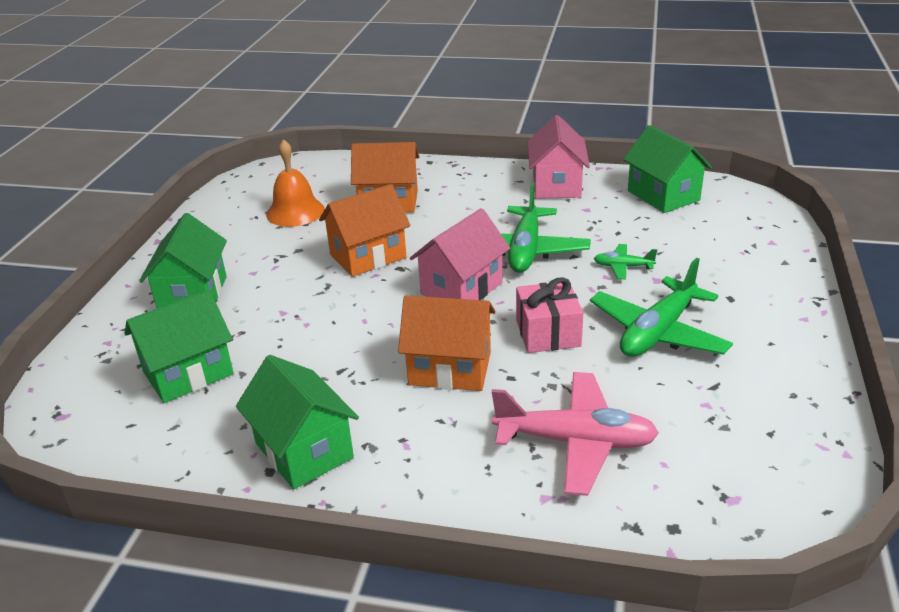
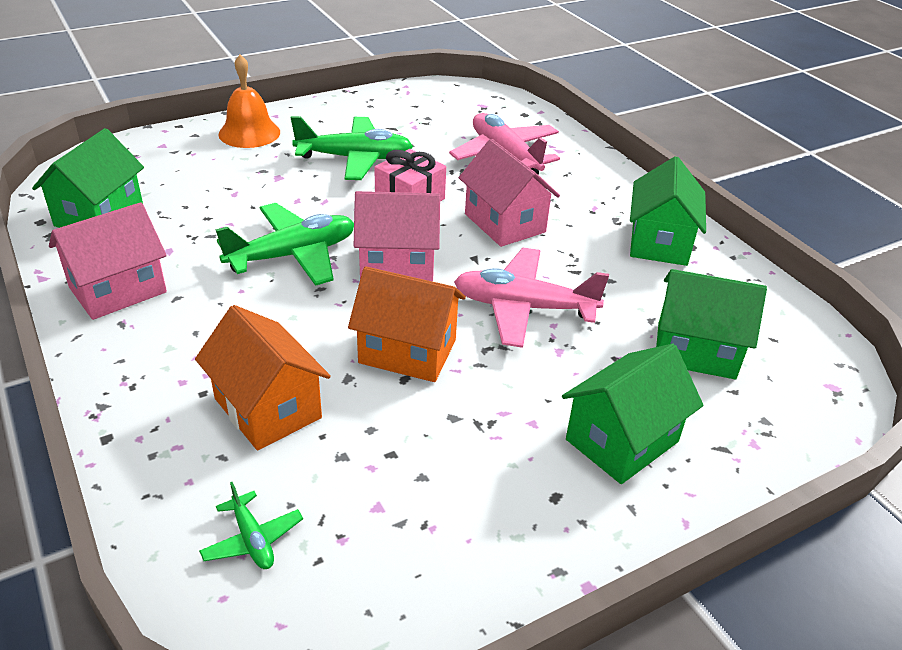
camera: 135 degrees left, 5 degrees up
orange bell [266,139,325,227] -> orange bell moved to [219,54,280,148]
orange house [398,296,496,391] -> pink house [459,139,560,247]
green plane [594,244,657,280] -> green plane moved to [199,482,303,569]
none -> pink plane [454,248,609,348]

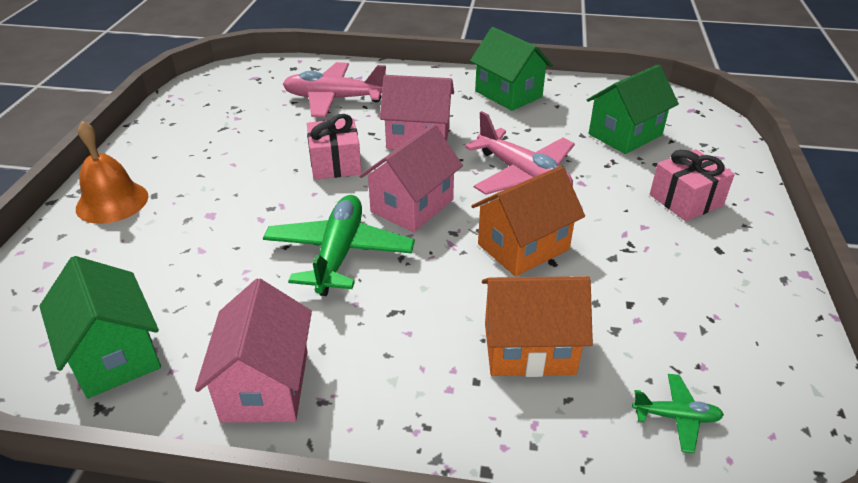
camera: 50 degrees left, 0 degrees up
green plane [291,116,413,180] -> none
pink plane [454,248,609,348] -> pink plane turned 90 degrees counterclockwise [465,111,575,195]
green house [562,344,704,484] -> pink gift [650,149,735,221]

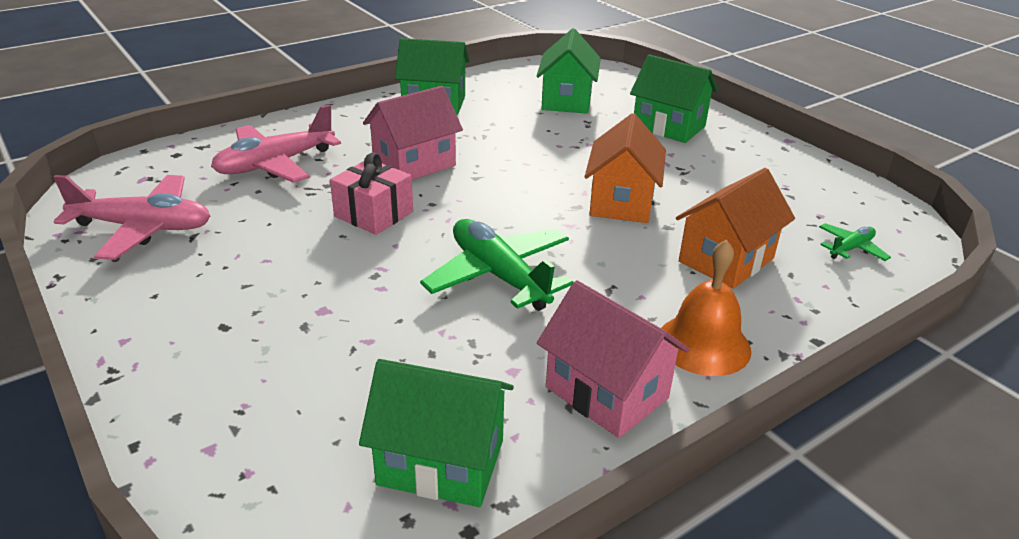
camera: 45 degrees left, 5 degrees down
orange bell [76,121,149,224] -> orange bell moved to [661,240,751,376]
pink house [359,124,463,232] -> none
pink plane [465,111,575,195] -> pink plane moved to [54,175,210,260]
pink gift [650,149,735,221] -> green house [630,55,718,143]

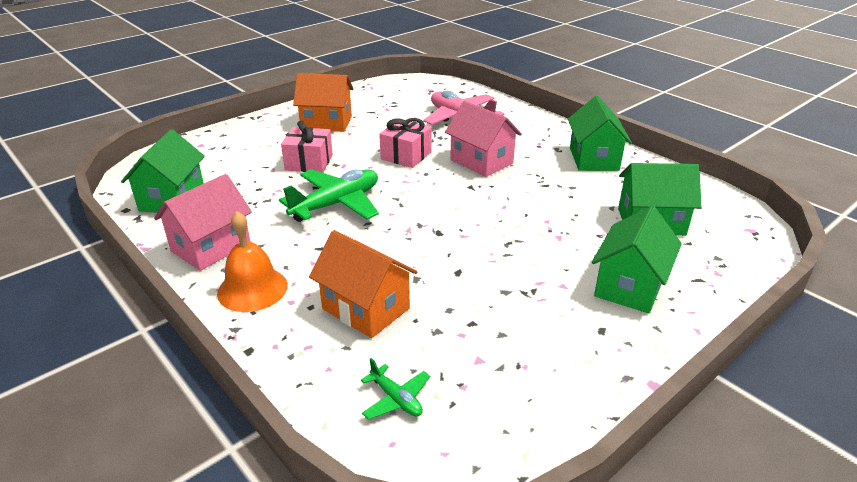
camera: 85 degrees right, 0 degrees up
pink plane [54,175,210,260] -> none
orange house [585,113,666,223] -> orange house moved to [293,73,353,132]
none -> pink gift [281,120,333,173]

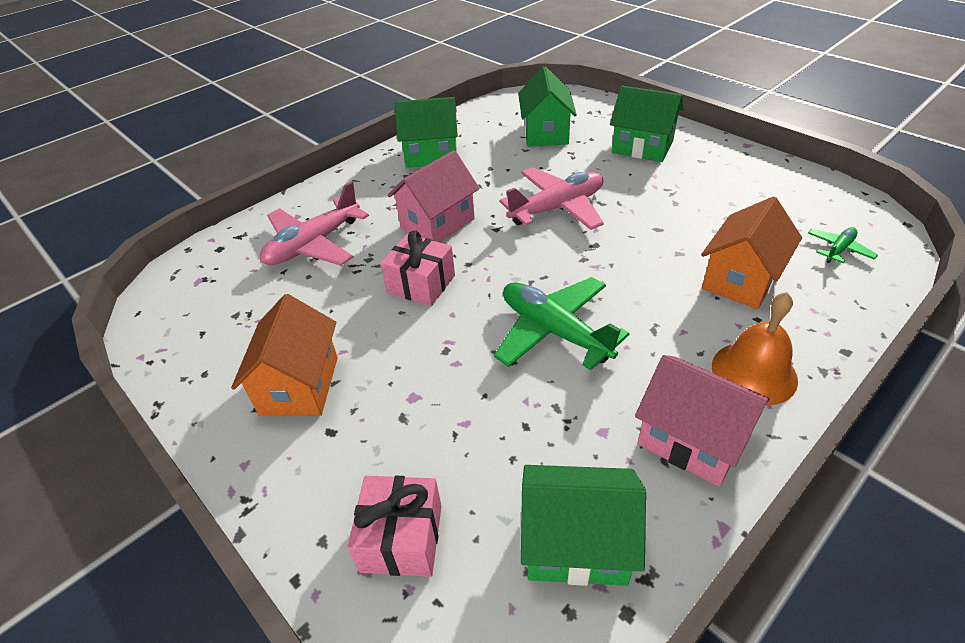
camera: 90 degrees left, 10 degrees up
pink gift [281,120,333,173] -> pink gift moved to [347,476,442,577]
none -> pink plane [499,167,604,230]

